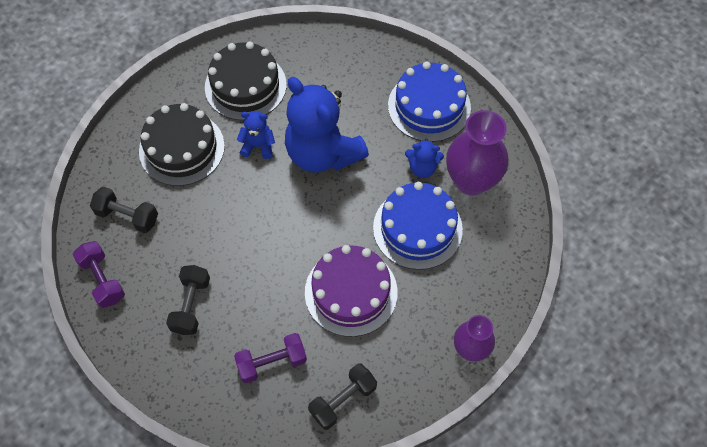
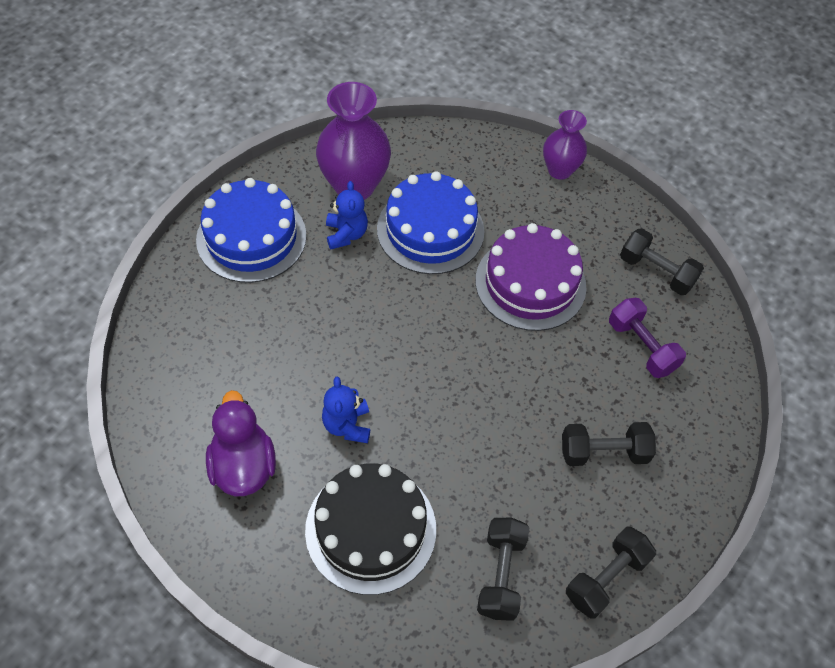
camera: 105 degrees left, 5 degrees down
purple dumbbell [72,241,125,308] -> black dumbbell [566,527,656,619]
black cake [205,41,287,120] -> purple duck [206,390,276,496]
blue teddy bear [285,77,369,173] -> none

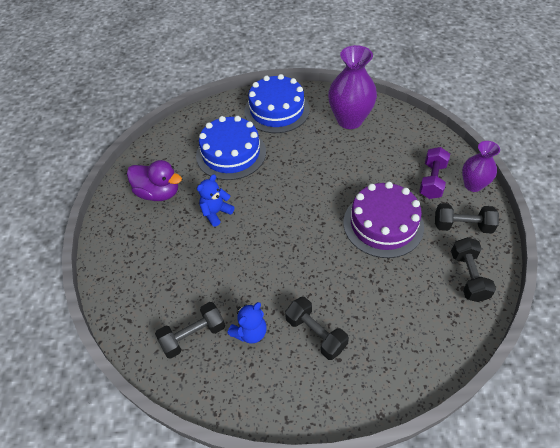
camera: 55 degrees right, 5 degrees down
purple duck [206,390,276,496] -> purple duck turned 75 degrees clockwise [127,160,182,201]
black cake [305,463,436,595] -> none
blue teddy bear [326,181,368,249] -> blue teddy bear moved to [228,302,267,344]
blue cake [377,171,484,274] -> blue cake moved to [196,116,266,180]
black dumbbell [566,527,656,619] -> black dumbbell moved to [435,203,499,234]
purple dumbbell [609,298,686,378] -> purple dumbbell moved to [419,147,450,199]

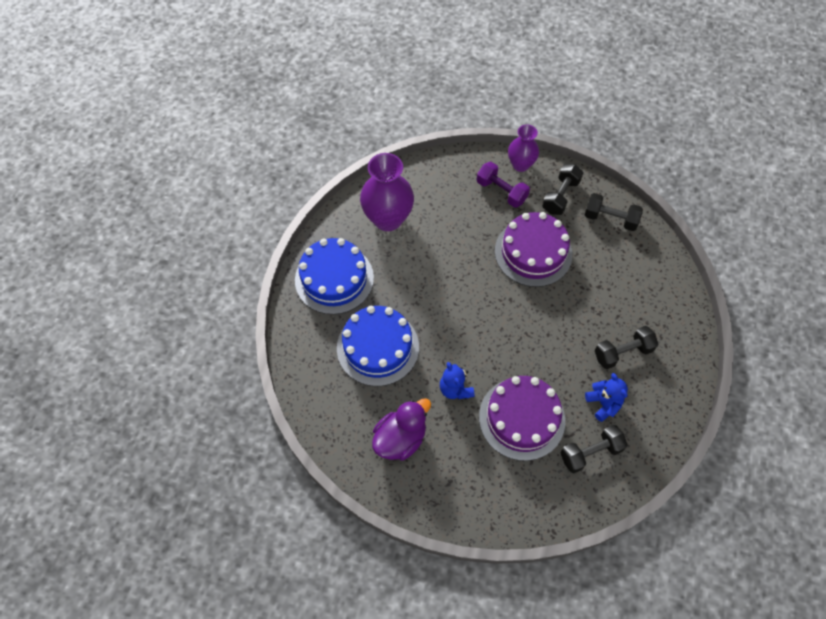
camera: 70 degrees left, 10 degrees up
black dumbbell [155,302,225,359] -> black dumbbell turned 75 degrees clockwise [561,425,627,473]
none -> purple cake [479,376,565,461]

